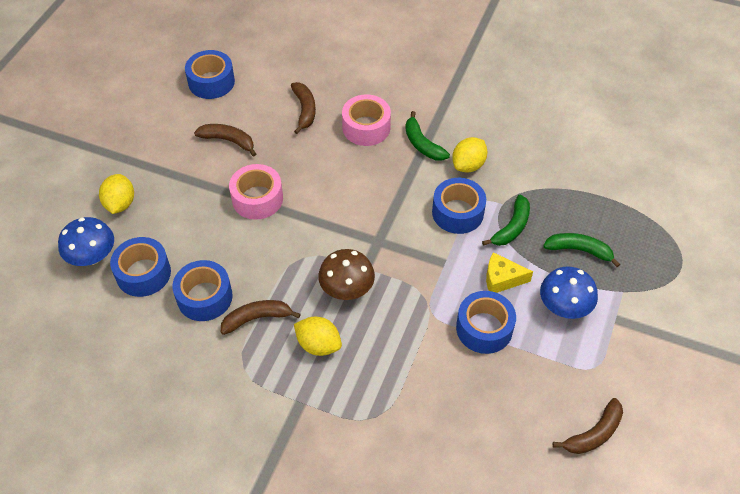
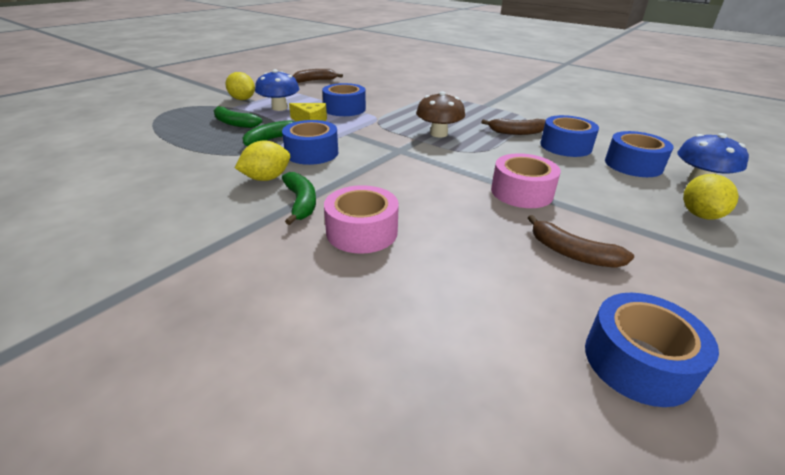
camera: 165 degrees left, 20 degrees down
brown banana [291,82,316,134] -> none
yellow lemon [294,317,342,356] -> yellow lemon moved to [226,72,255,100]

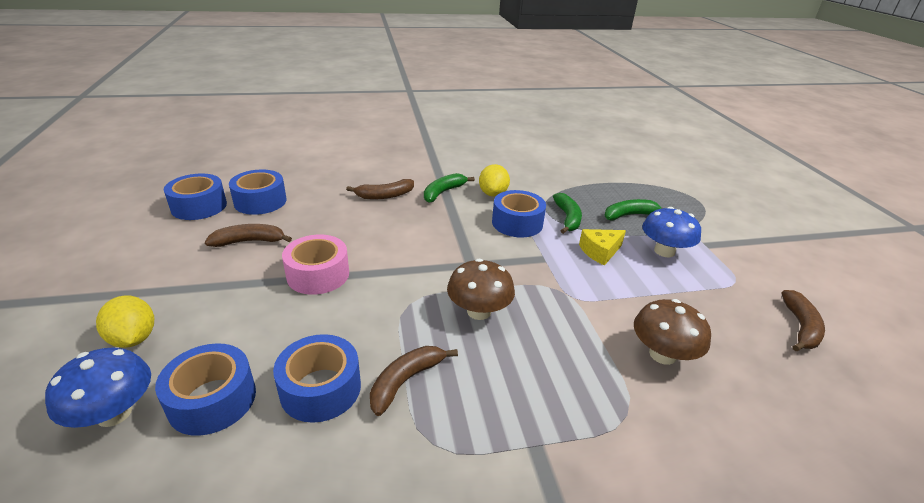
camera: 130 degrees right, 0 degrees up
yellow lemon [226,72,255,100] -> none
green banana [282,172,316,225] -> green banana turned 105 degrees clockwise [424,173,475,203]
blue tape [322,83,366,116] -> blue tape moved to [229,169,287,215]
pink tape [324,185,399,254] -> brown banana [346,179,414,199]
none -> brown mushroom [634,299,711,365]

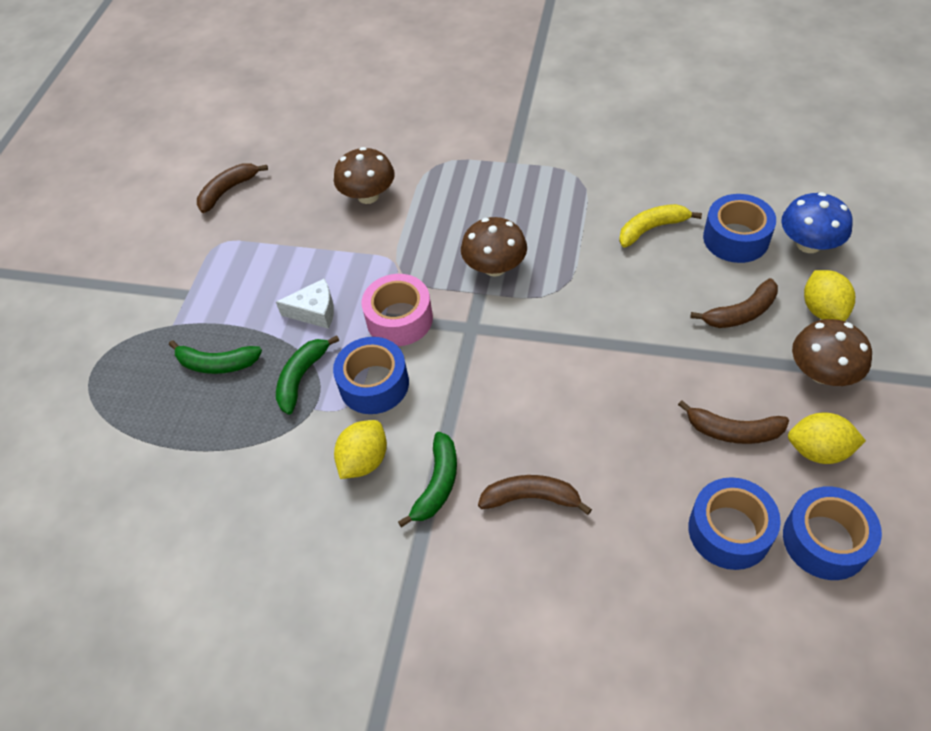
camera: 150 degrees left, 20 degrees up
blue tape [273,334,361,423] -> yellow banana [619,204,702,248]
pink tape [282,235,349,295] -> pink tape moved to [362,274,433,346]
brown banana [370,346,458,416] -> brown banana moved to [690,278,778,328]
green banana [424,173,475,203] -> green banana turned 45 degrees counterclockwise [398,432,457,527]
yellow cheese [579,229,626,266] -> white cheese [276,279,334,329]
blue mushroom [642,207,701,257] -> none
none -> yellow lemon [788,413,866,464]
none -> brown mushroom [792,319,872,386]

